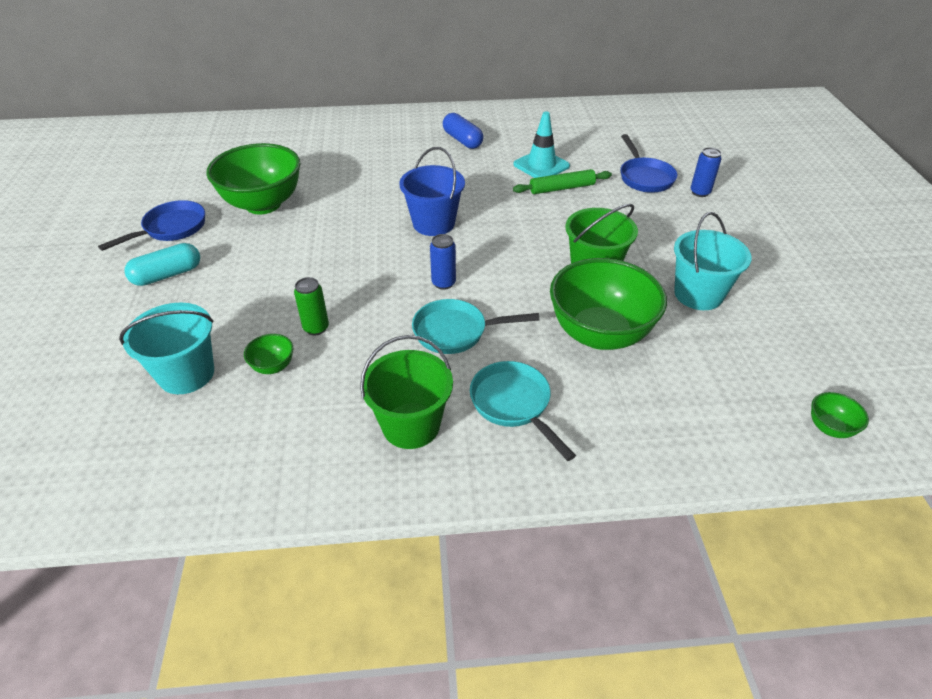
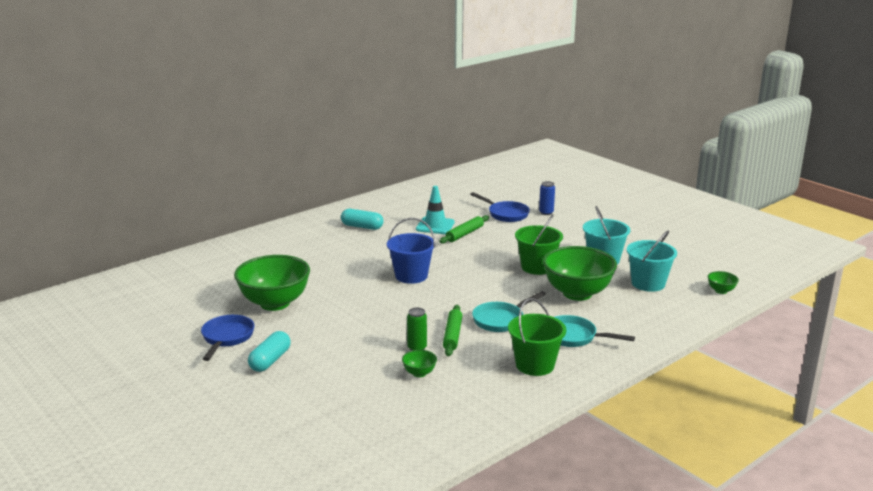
camera: 35 degrees left, 20 degrees down
turquoise bucket [119,303,214,394] -> turquoise bucket moved to [627,230,677,292]
blue can [430,234,456,290] -> none
blue capsule [443,113,483,149] -> turquoise capsule [341,209,384,230]
none -> green rolling pin [443,305,463,356]

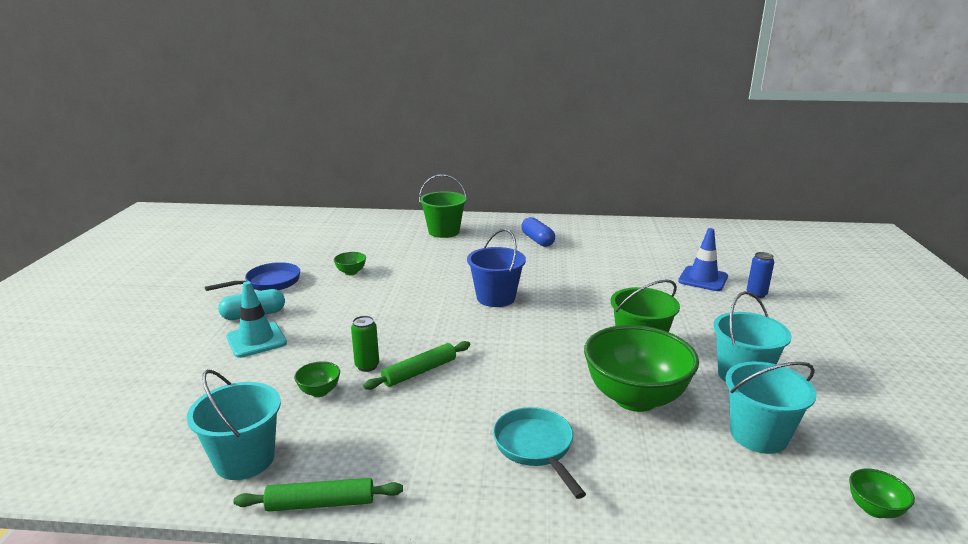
camera: 45 degrees right, 0 degrees up
green bowl [234,255,310,311] -> green bowl [334,252,366,275], size x0.41
turquoise capsule [341,209,384,230] -> blue capsule [521,217,555,247]
turquoise traffic cone [416,186,455,234] -> turquoise traffic cone moved to [226,281,287,358]
green rolling pin [439,215,489,244] -> green rolling pin moved to [233,478,403,512]
blue pan [470,192,530,222] -> blue traffic cone [678,228,728,291]
turquoise pan [472,291,546,332] -> none
green bucket [508,298,566,376] -> green bucket moved to [419,174,467,238]
none -> turquoise bucket [186,370,281,480]

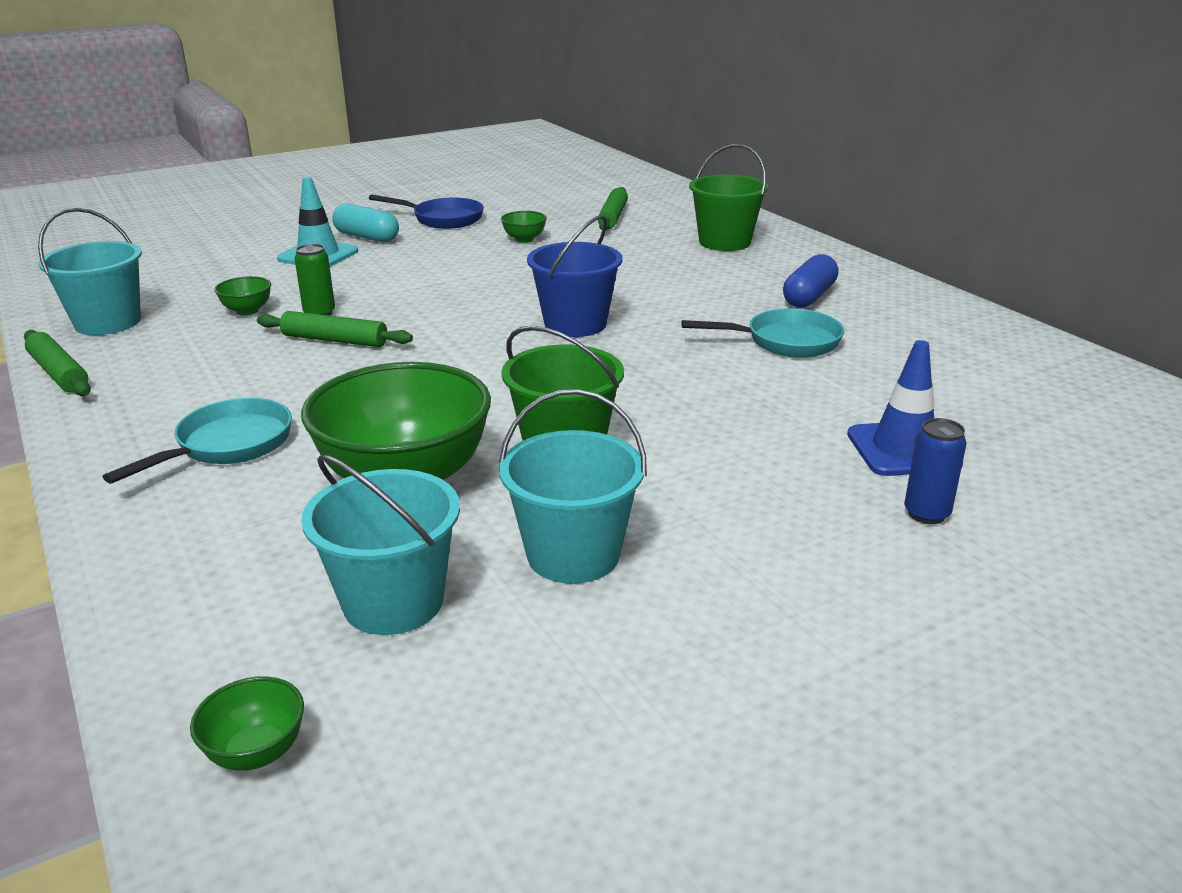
camera: 55 degrees right, 5 degrees up
none -> green rolling pin [598,187,628,230]
none -> turquoise pan [681,308,844,358]

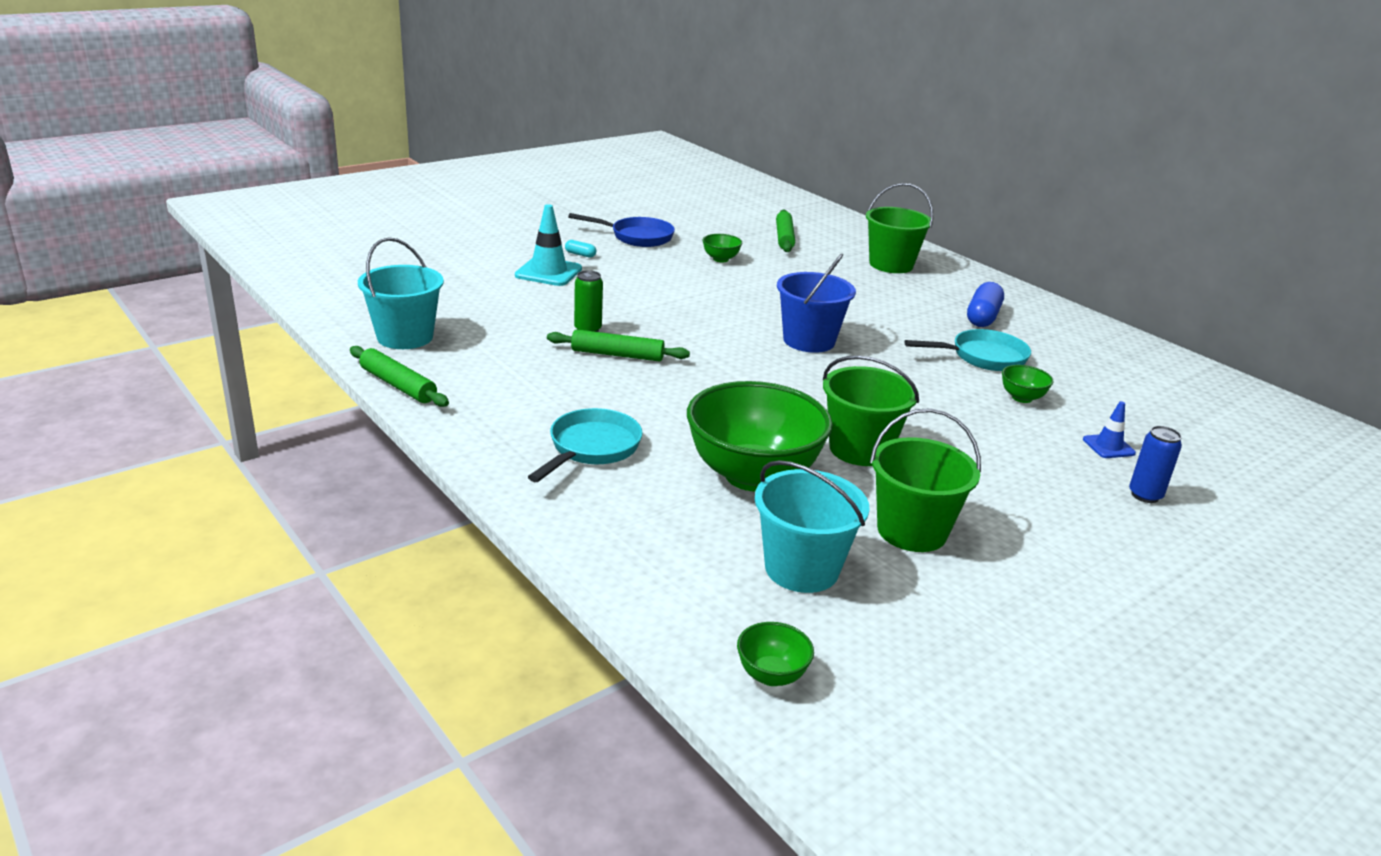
camera: 10 degrees left, 0 degrees up
green bowl [214,276,271,315] -> green bowl moved to [1002,365,1054,403]
turquoise capsule [332,204,399,242] -> turquoise capsule [565,240,596,258], size x0.49
turquoise bucket [499,389,647,584] -> green bucket [870,408,981,552]
blue traffic cone [847,340,963,476] -> blue traffic cone [1083,401,1136,458], size x0.57

